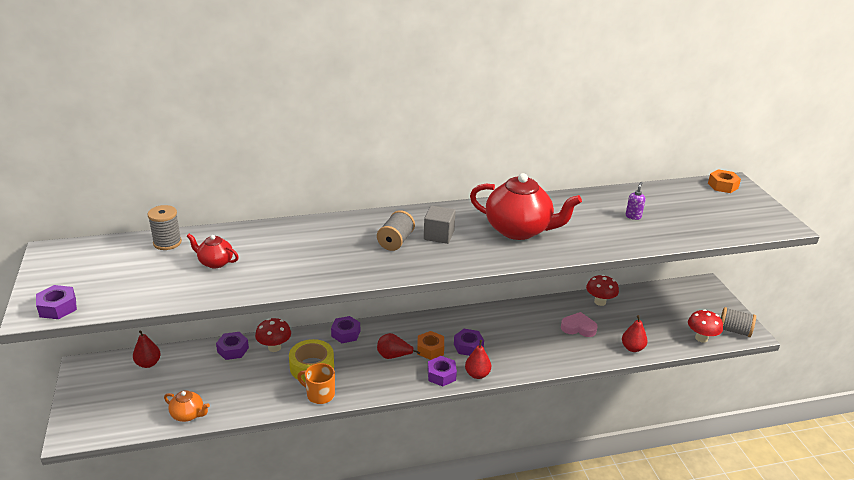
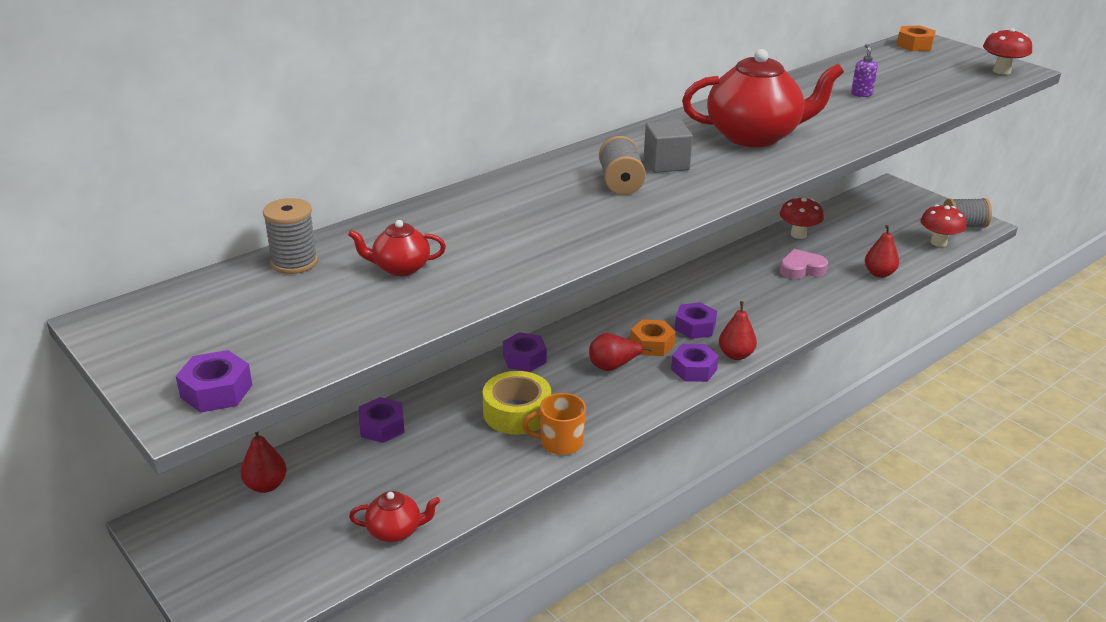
camera: 25 degrees left, 0 degrees up
orange teapot [164,390,210,422] -> red teapot [349,491,440,542]
red mushroom [255,318,291,352] -> red mushroom moved to [983,28,1032,75]

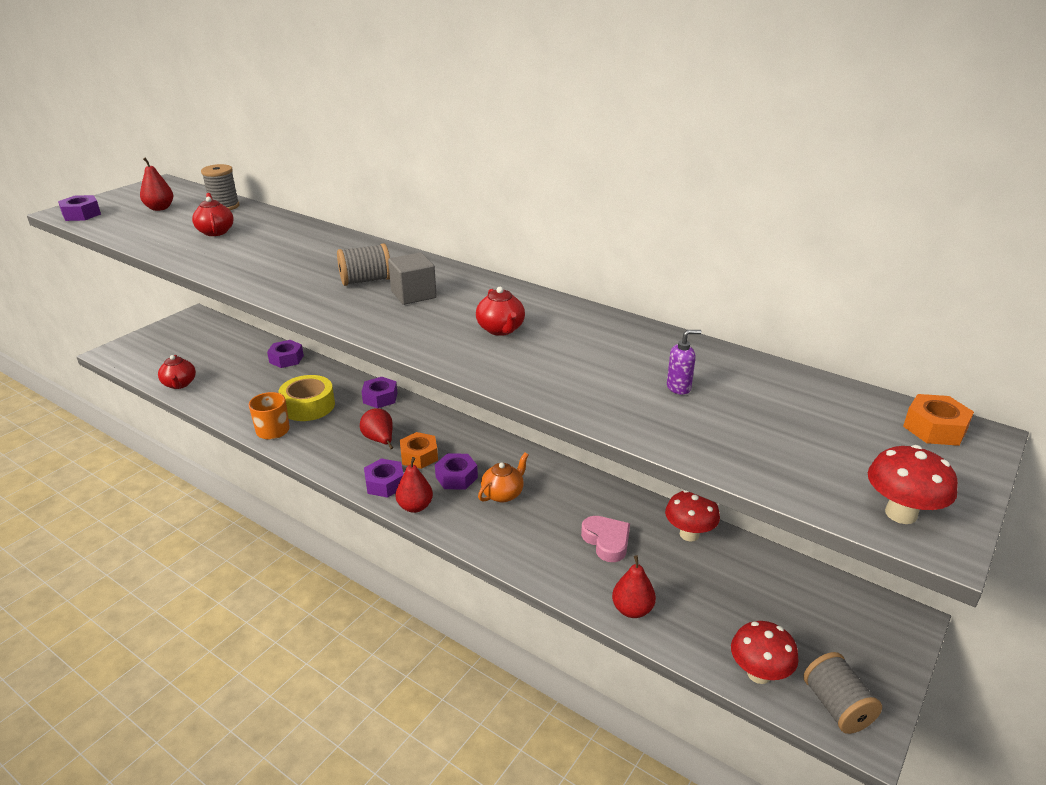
camera: 75 degrees right, 0 degrees up
red pear [241,431,287,493] -> red pear moved to [140,158,174,211]
red teapot [682,49,844,147] -> red teapot [476,287,525,336], size x0.48
none -> orange teapot [478,453,528,503]

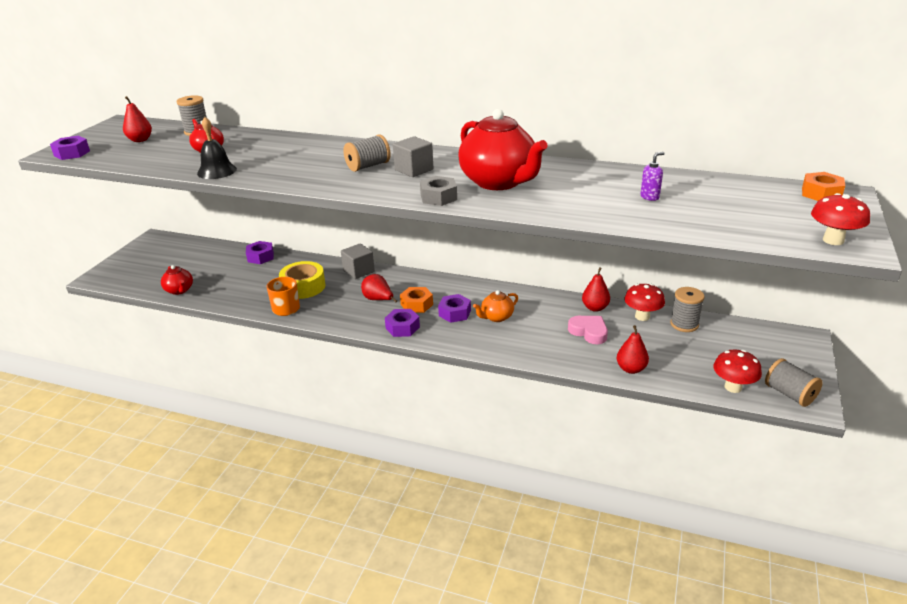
camera: 15 degrees left, 0 degrees up
purple nut [361,377,397,408] -> grey cube [341,243,375,279]
red pear [396,457,433,513] -> red pear moved to [582,267,610,312]
red teapot [476,287,525,336] -> red teapot [458,109,547,190], size x2.09
orange teapot [478,453,528,503] -> orange teapot turned 150 degrees counterclockwise [473,290,518,322]
none -> black bell [197,117,237,179]
none -> grey nut [420,176,457,206]
none -> grey spool [670,287,705,332]

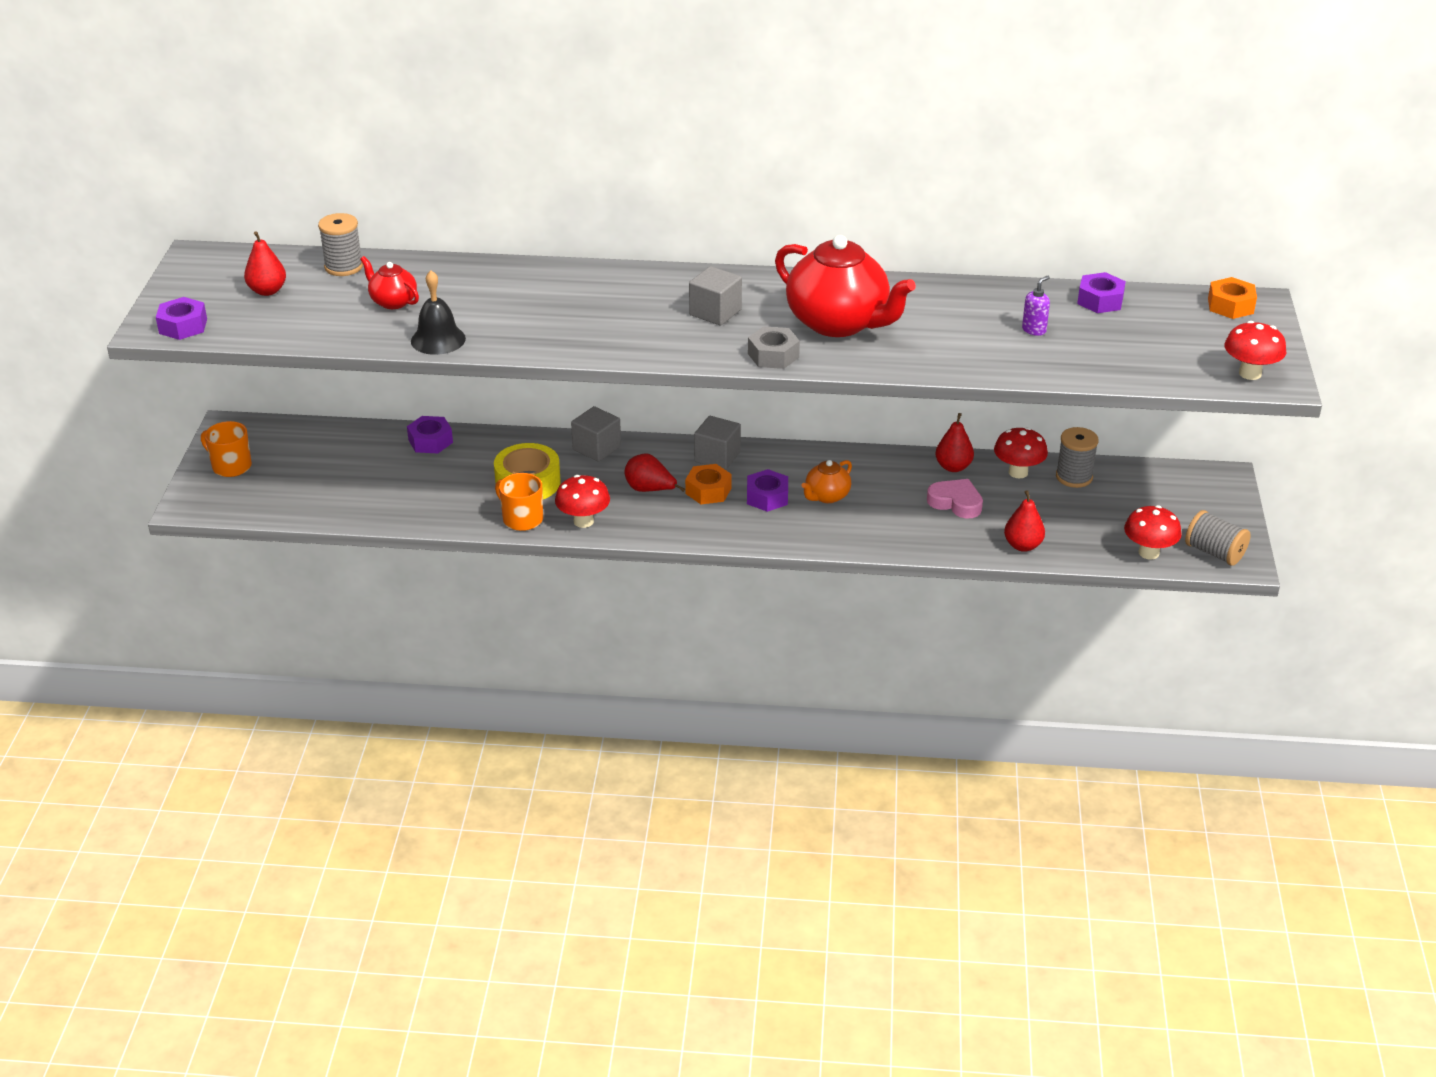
camera: 15 degrees left, 5 degrees up
red teapot [161,265,193,295] -> none
grey spool [343,134,391,172] -> none
purple nut [385,309,420,337] -> purple nut moved to [1077,272,1126,313]
none -> orange mug [201,421,252,477]
none -> red mushroom [555,475,610,528]
none -> grey cube [694,416,741,470]

